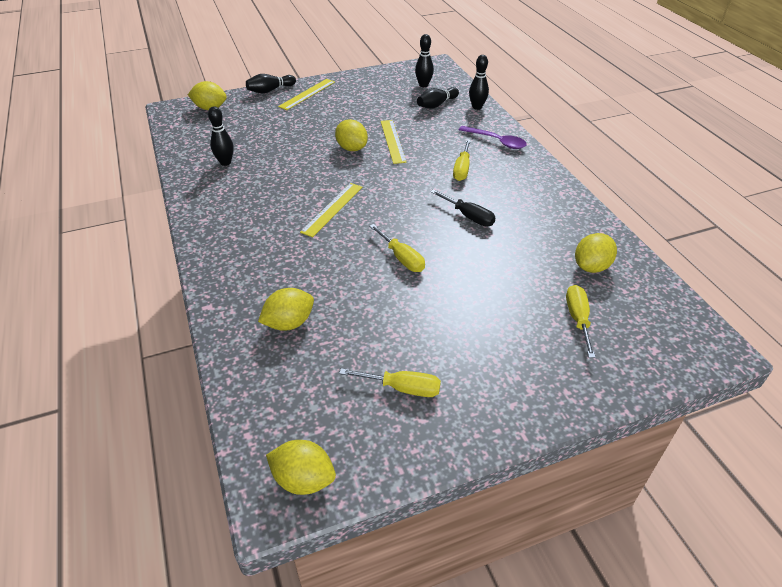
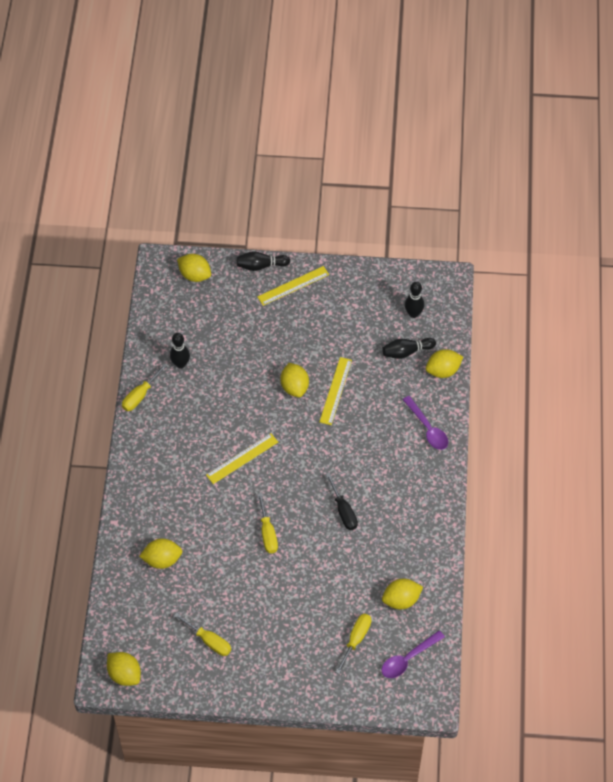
camera: 25 degrees right, 15 degrees up
yellow screwdriver [453,139,471,181] -> yellow screwdriver moved to [122,364,167,411]
black bowling pin [469,55,489,110] -> yellow lemon [426,349,463,378]
none -> purple spoon [382,630,445,678]

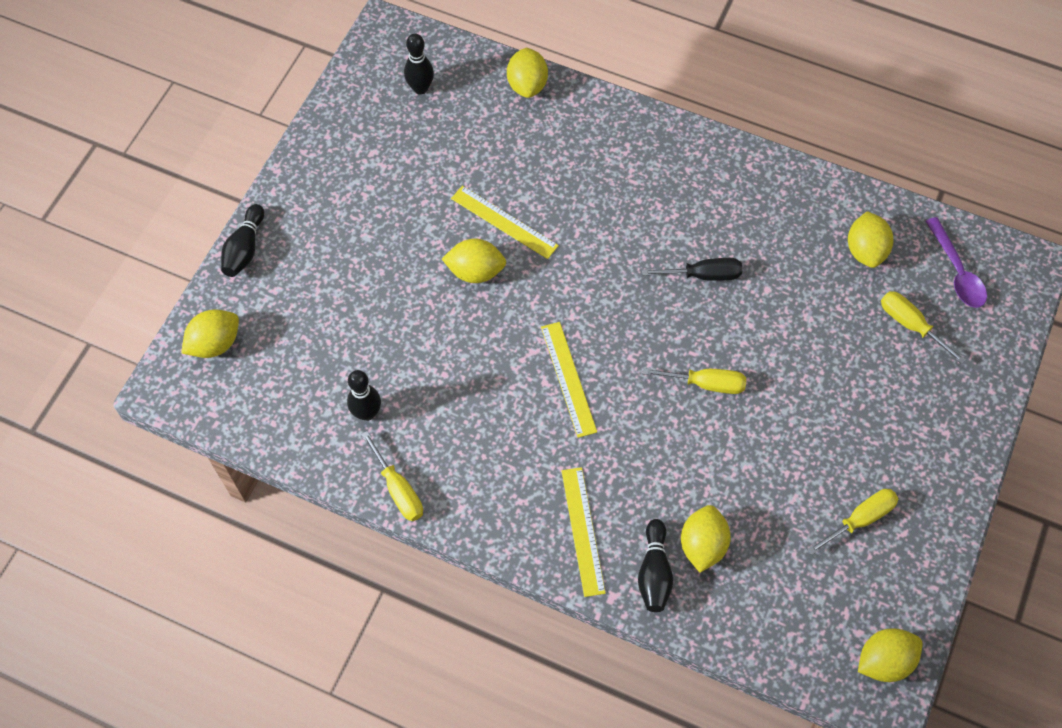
camera: 70 degrees left, 5 degrees up
yellow ruler [257,266,329,306] -> yellow ruler moved to [561,467,606,597]
black bowling pin [382,338,436,359] -> black bowling pin moved to [638,519,673,612]
purple spoon [403,396,448,450] -> none

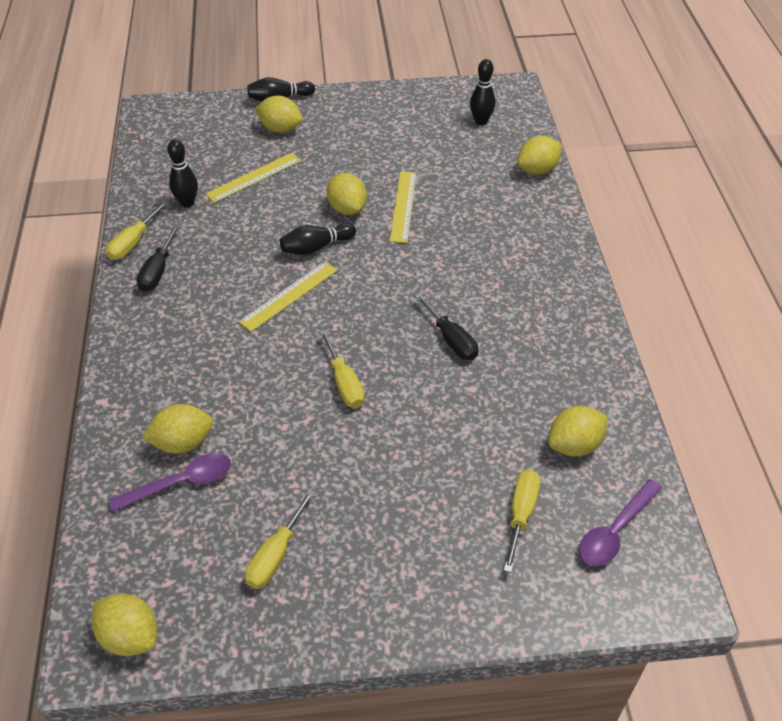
camera: 60 degrees right, 15 degrees down
yellow lemon [181,310,239,358] -> yellow lemon moved to [255,95,303,133]
yellow ruler [561,467,606,597] -> yellow ruler moved to [206,153,301,203]
black bowling pin [638,519,673,612] -> black bowling pin moved to [280,223,356,255]
yellow screwdriver [807,489,898,555] -> yellow screwdriver turned 90 degrees clockwise [245,489,316,589]
none -> purple spoon [109,453,231,512]
none -> black screwdriver [136,225,180,292]

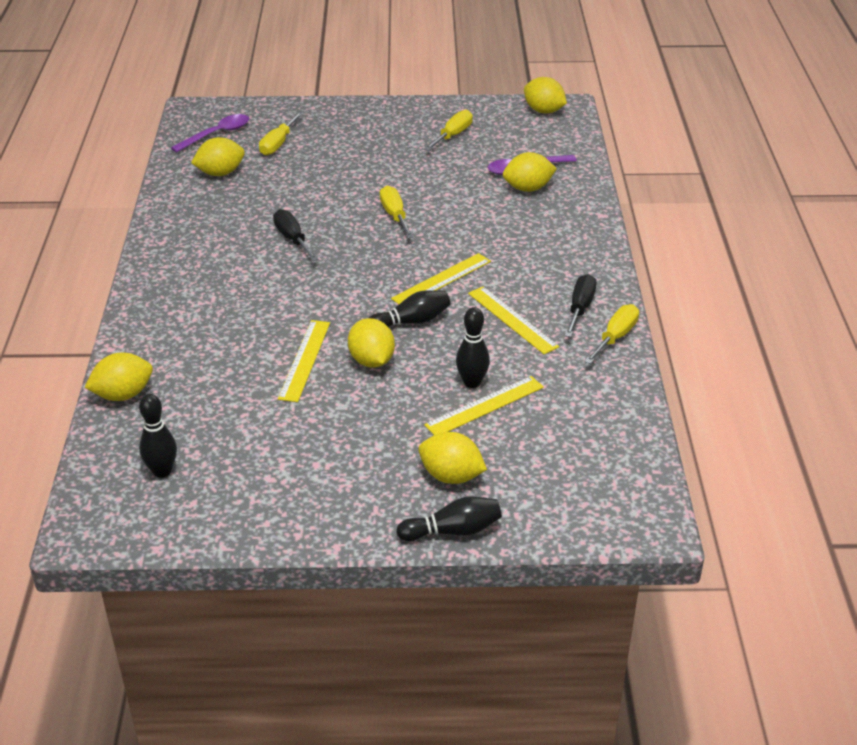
camera: 175 degrees left, 10 degrees down
black bowling pin [167,139,198,208] -> black bowling pin moved to [456,307,490,388]
none -> yellow ruler [468,287,559,354]

